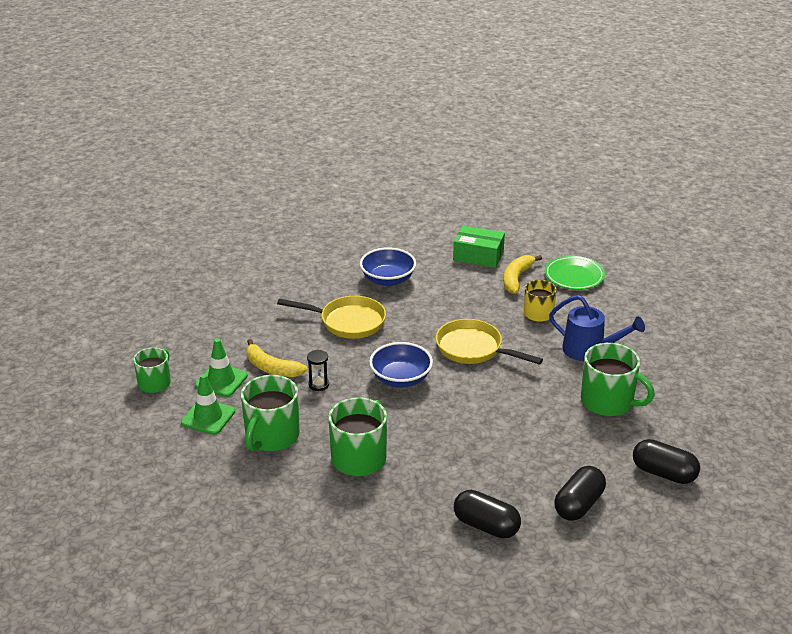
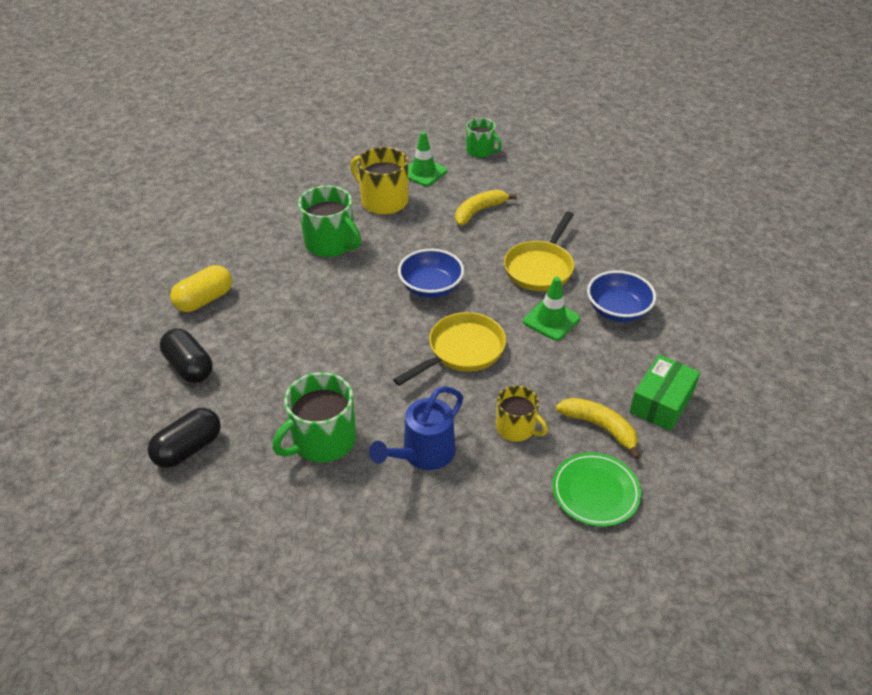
camera: 105 degrees right, 10 degrees up
green traffic cone [195,338,248,397] -> green traffic cone moved to [523,277,580,341]
green mug [241,375,300,451] -> yellow mug [351,147,408,215]
black hourglass [307,350,329,391] -> none
black capsule [454,490,521,539] -> yellow capsule [170,265,232,312]

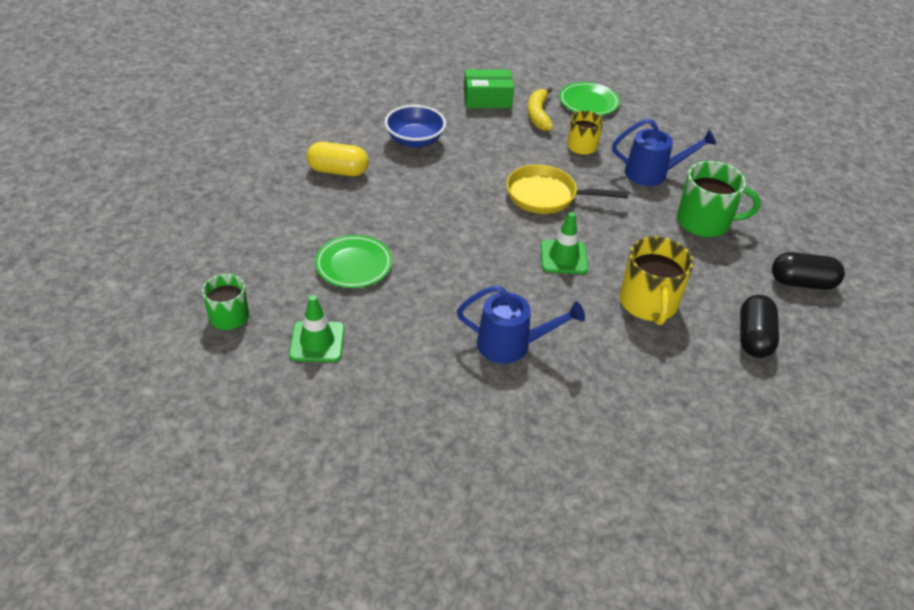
camera: 130 degrees left, 0 degrees up
yellow capsule [170,265,232,312] -> yellow capsule moved to [307,142,369,176]
green mug [298,186,361,257] -> blue watering can [457,285,585,364]
yellow mug [351,147,408,215] -> yellow mug moved to [620,236,694,325]
blue bowl [398,249,464,298] -> none
yellow banana [455,190,517,226] -> green plate [315,235,392,288]
yellow pan [504,211,574,291] -> none
green traffic cone [523,277,580,341] -> green traffic cone moved to [540,212,588,274]

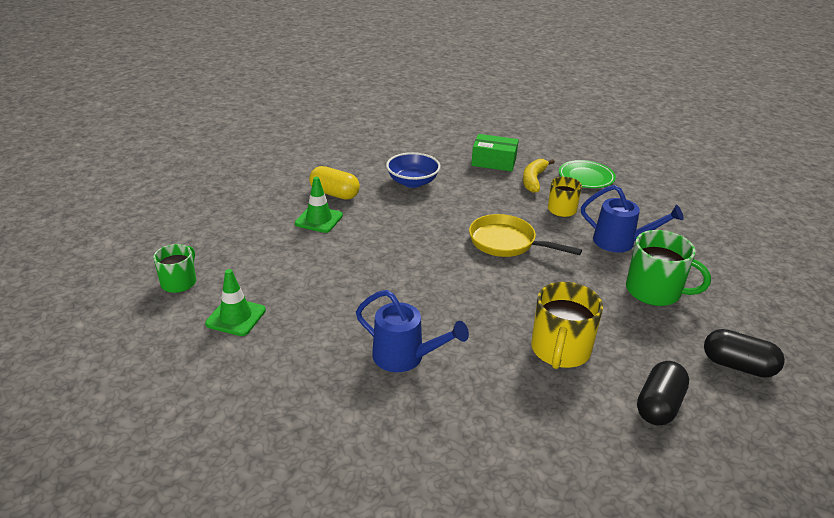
camera: 20 degrees right, 10 degrees down
green plate [315,235,392,288] -> none
green traffic cone [540,212,588,274] -> green traffic cone moved to [295,177,343,233]

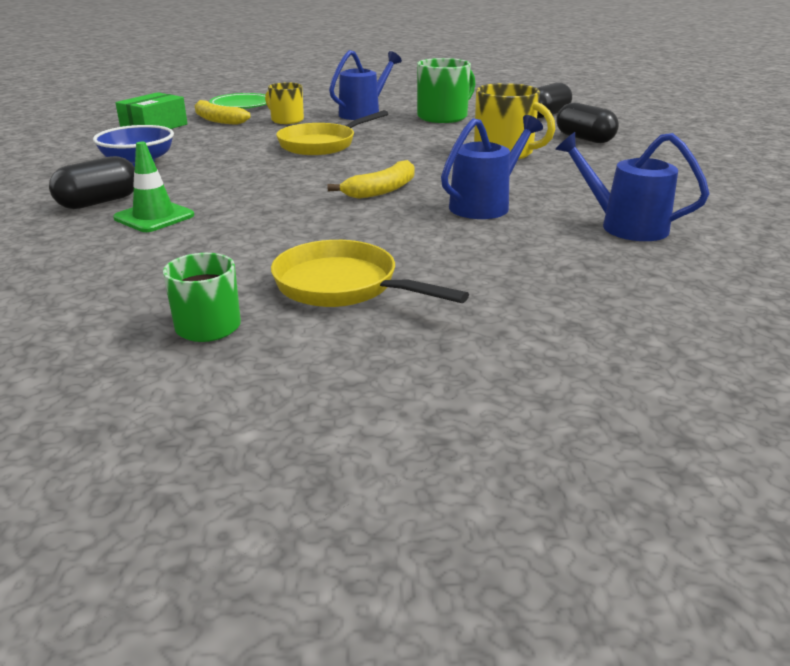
camera: 70 degrees left, 5 degrees down
green traffic cone [205,269,266,336] -> yellow pan [271,240,469,307]
yellow capsule [309,166,360,200] -> black capsule [49,156,135,209]
none -> yellow banana [327,160,414,199]
none -> blue watering can [555,132,710,241]

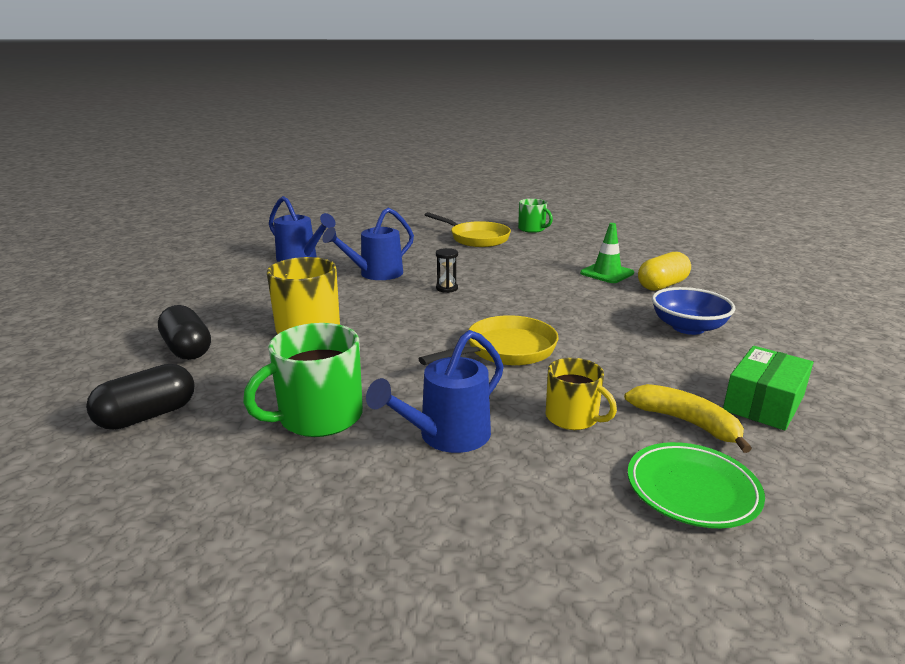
camera: 175 degrees left, 5 degrees down
black capsule [49,156,135,209] -> yellow capsule [638,252,691,291]
yellow banana [327,160,414,199] -> black hourglass [436,248,458,293]

